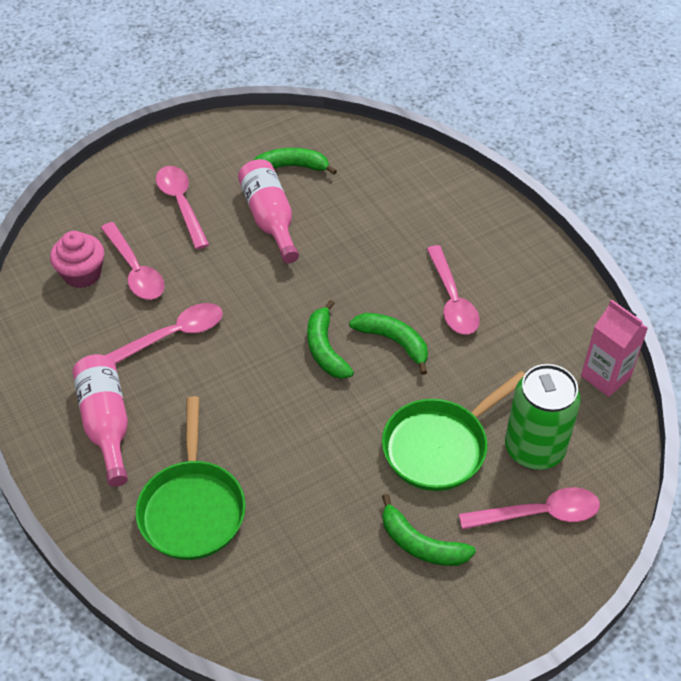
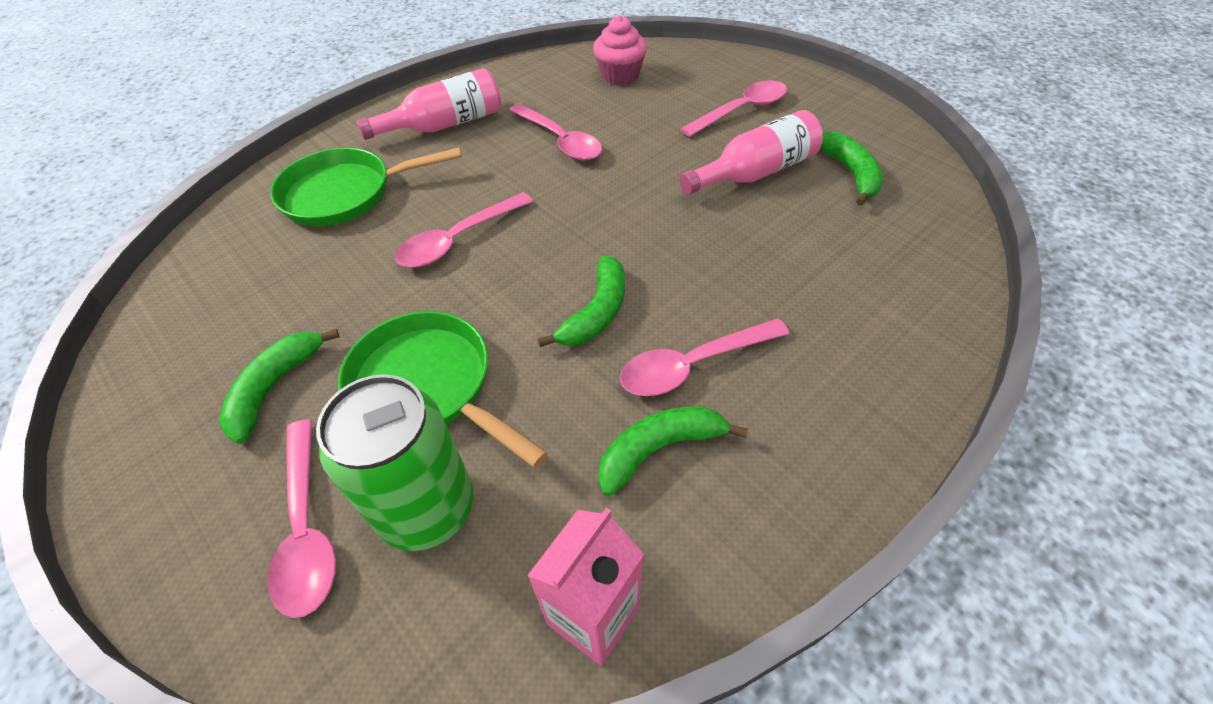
camera: 80 degrees right, 0 degrees up
pink spoon [101,222,165,300] -> pink spoon moved to [395,192,533,268]
green banana [307,300,354,379] -> green banana moved to [598,406,748,496]

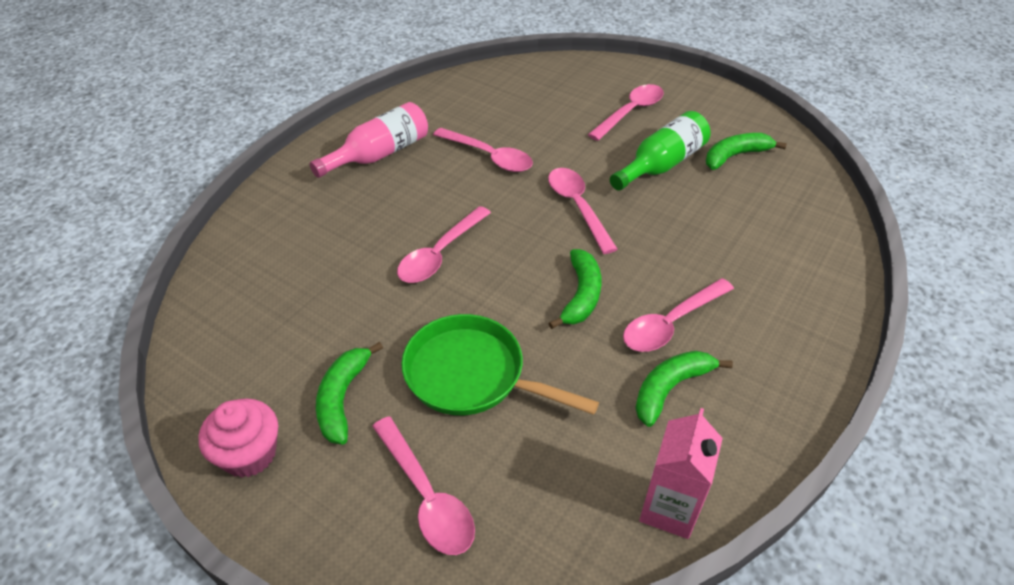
camera: 15 degrees left, 5 degrees down
green pan [270,147,462,226] -> none
green can [316,374,473,551] -> none
pink cupcake [593,15,647,85] -> pink cupcake moved to [198,398,278,478]
pink bottle [679,110,823,195] -> green bottle [610,111,710,190]
green banana [820,132,883,206] -> green banana turned 90 degrees counterclockwise [706,133,787,170]
none -> pink spoon [548,168,618,254]

